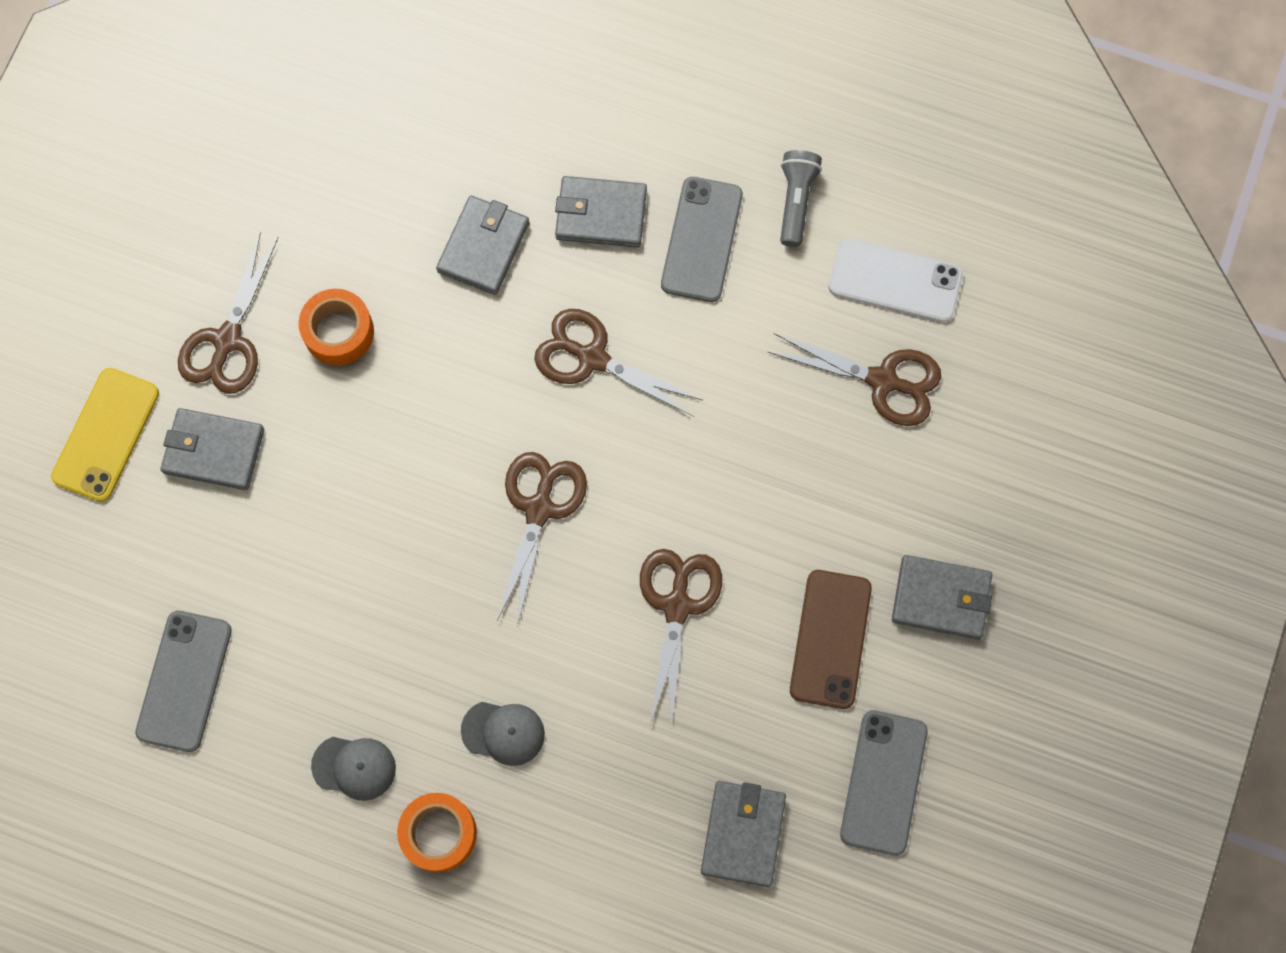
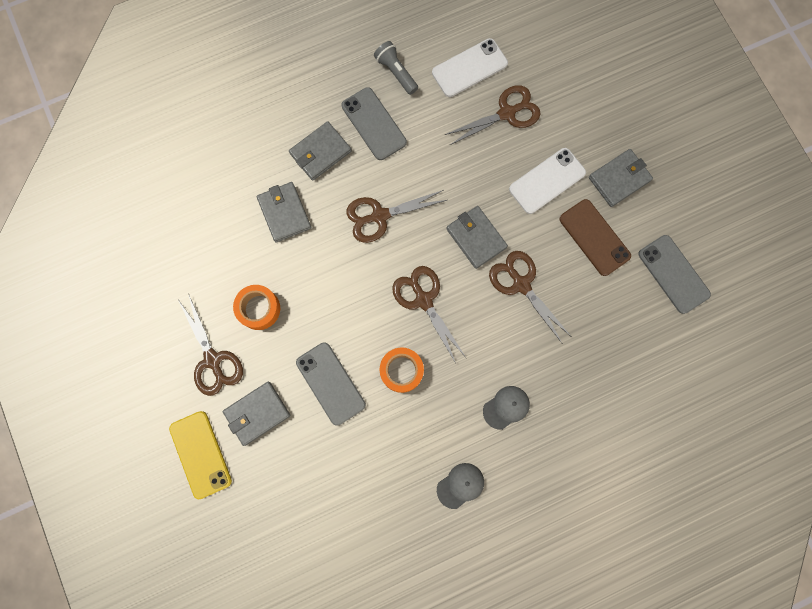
camera: 45 degrees left, 5 degrees up
grey phone [135,611,232,752] -> grey phone moved to [296,342,366,426]
orange tape [397,793,477,872] -> orange tape moved to [380,347,424,393]
grey wallet [701,781,786,887] -> grey wallet moved to [446,206,508,269]
none -> white phone [509,148,586,214]

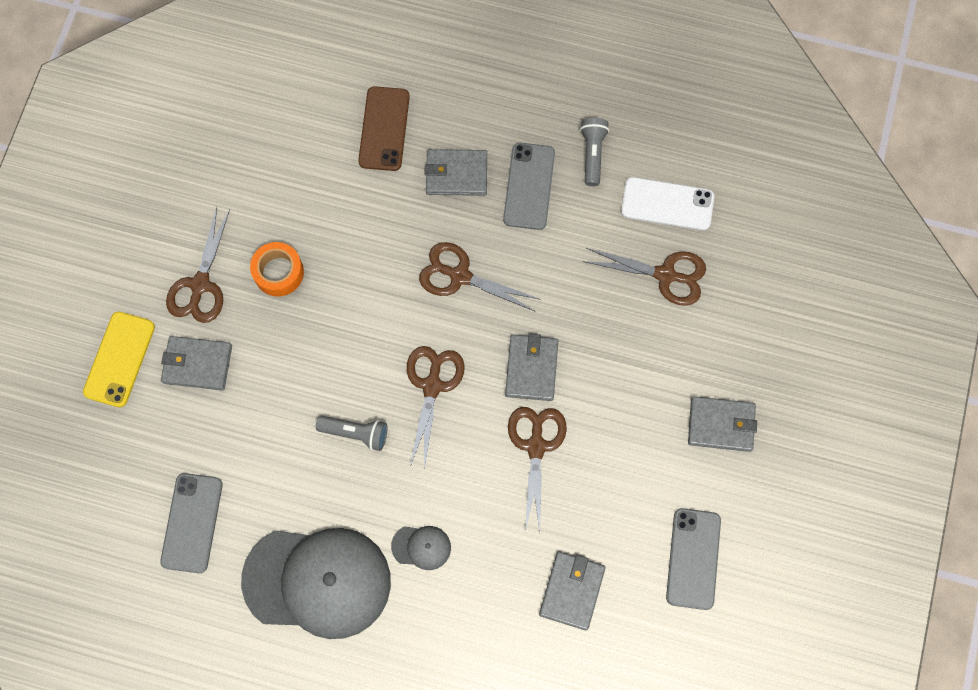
camera: 40 degrees right, 5 degrees down
grey wallet [257,182,311,243] -> grey wallet moved to [539,552,605,630]
grey phone [296,342,366,426] -> grey phone moved to [160,473,223,573]
orange tape [380,347,424,393] -> grey flashlight [316,416,388,451]
grey cap [437,463,484,509] -> grey cap [241,528,391,639], size x2.47
white phone [509,148,586,214] -> none
brown phone [560,199,631,276] -> brown phone moved to [358,86,410,171]

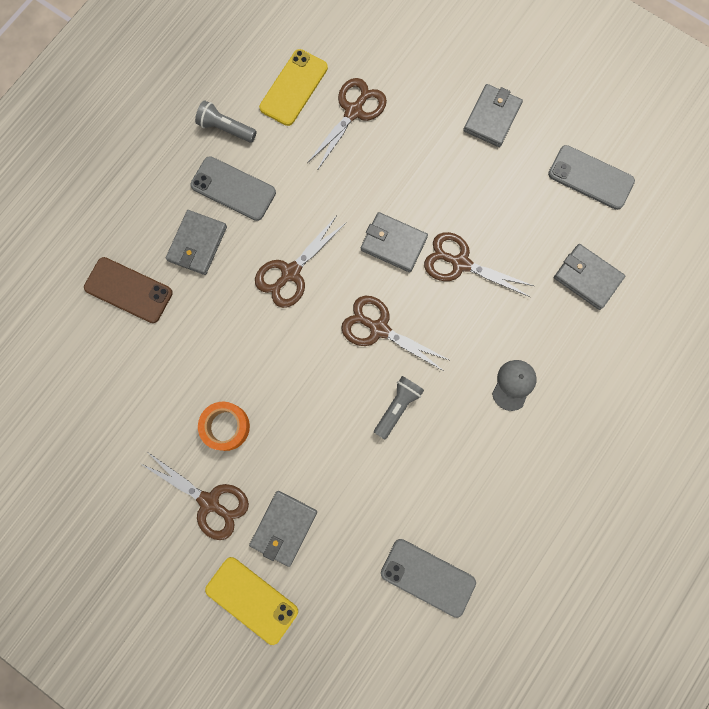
camera: 70 degrees left, 5 degrees up
grey cap [241,528,391,639] -> none
white phone [621,177,714,230] -> yellow phone [259,49,328,126]

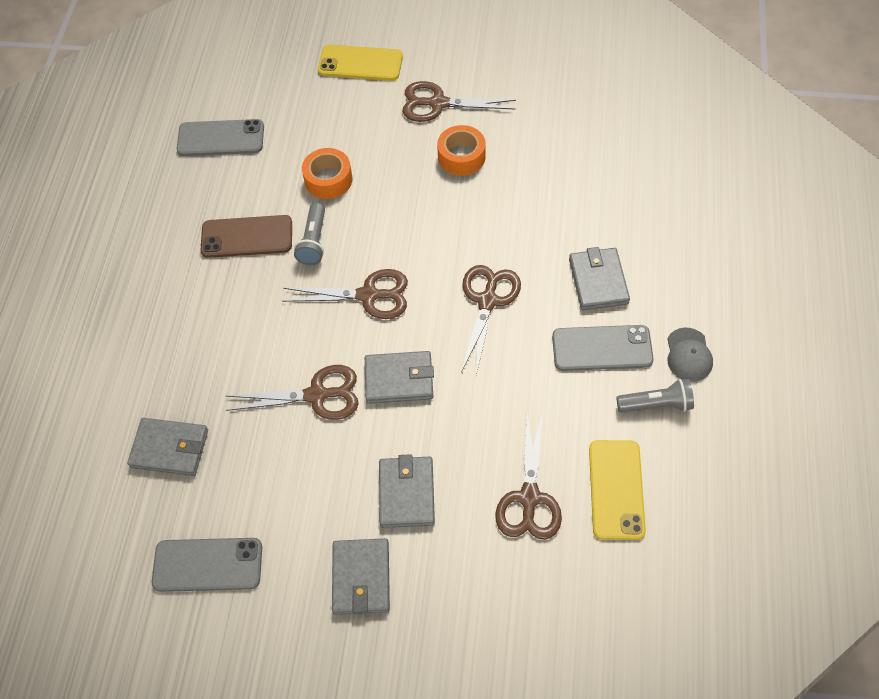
camera: 155 degrees right, 20 degrees down
brown phone [84,257,173,323] -> brown phone moved to [201,215,292,258]
grey wallet [249,491,317,567] -> grey wallet moved to [379,454,435,528]
grey cap [492,360,536,411] -> grey cap moved to [667,327,713,381]
none -> orange tape [302,148,352,199]

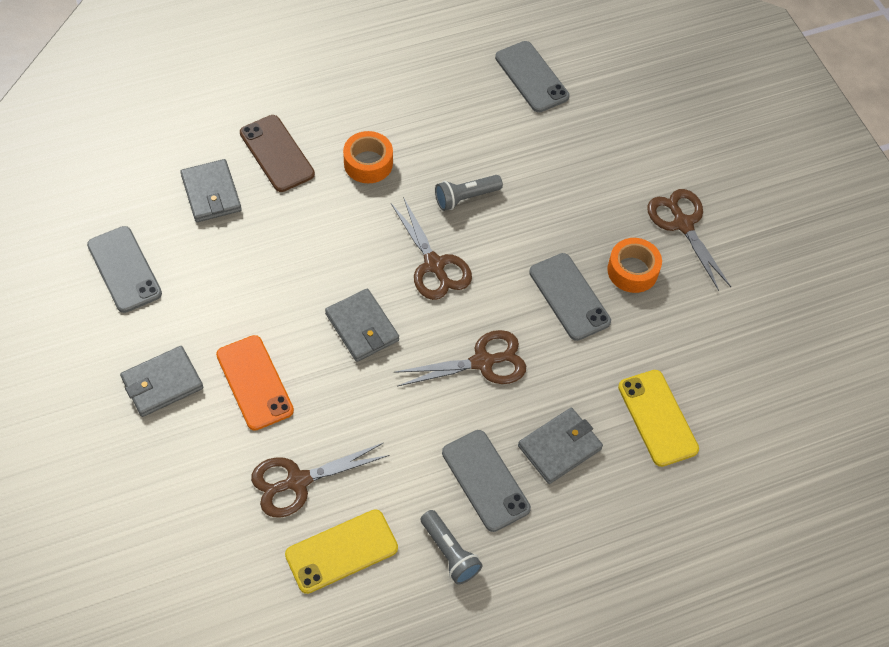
camera: 55 degrees right, 0 degrees up
brown phone [201,215,292,258] -> brown phone moved to [240,115,315,192]
brown scissors [226,365,358,420] -> none
orange tape [302,148,352,199] -> orange tape moved to [343,131,393,183]
yellow phone [318,45,403,81] -> yellow phone moved to [618,370,699,467]
grey wallet [379,454,435,528] -> orange phone [216,335,294,431]
grey cap [667,327,713,381] -> none
none -> grey phone [529,253,611,341]

